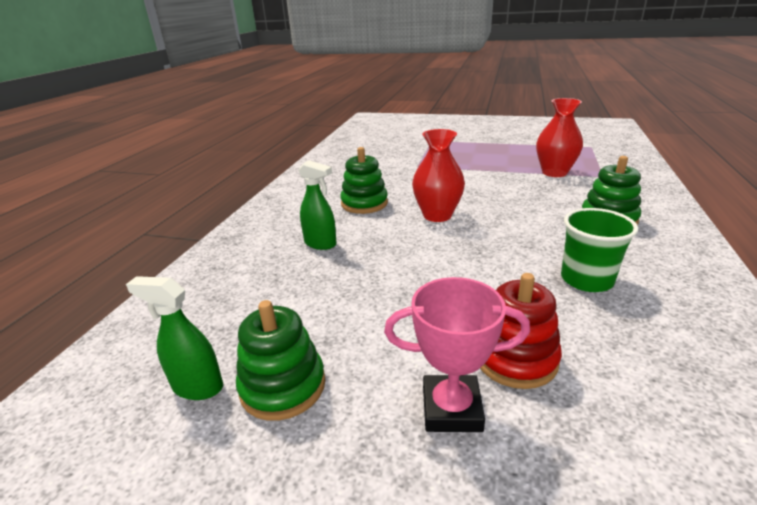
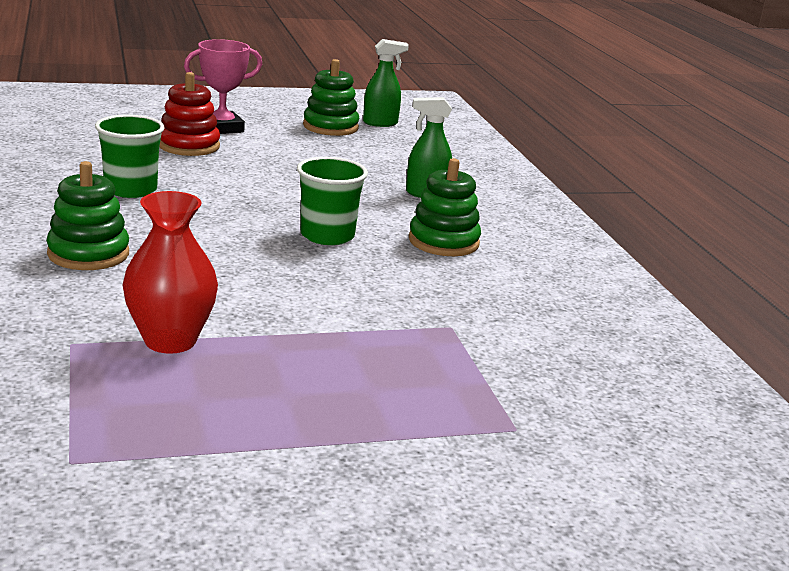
camera: 145 degrees right, 5 degrees down
red vase [412,129,465,222] -> green cup [297,157,368,245]

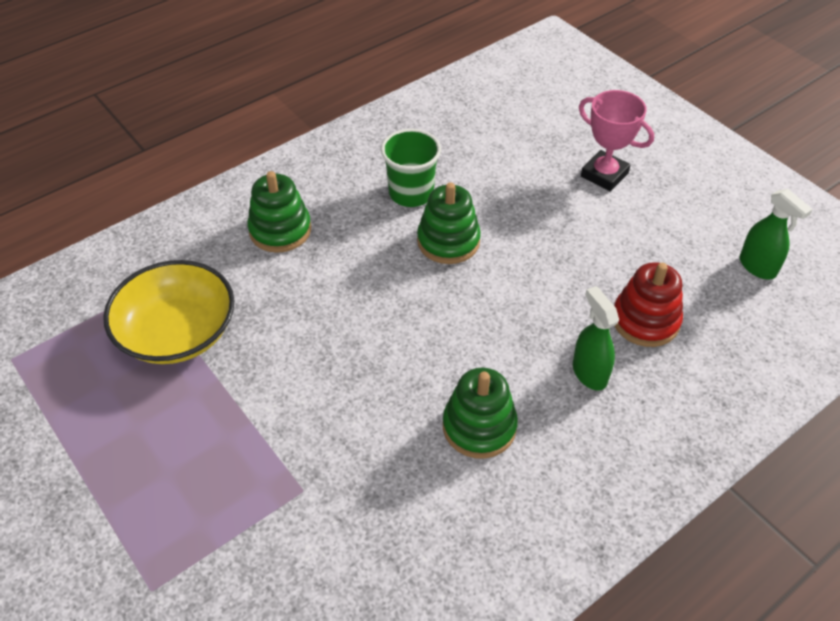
camera: 70 degrees right, 25 degrees up
red vase [123,191,218,354] -> yellow bowl [103,260,235,364]
red stacking toy [159,72,220,156] -> red stacking toy moved to [614,262,683,347]
green cup [297,157,368,245] -> none
green stacking toy [303,59,359,136] -> green stacking toy moved to [417,182,481,264]

